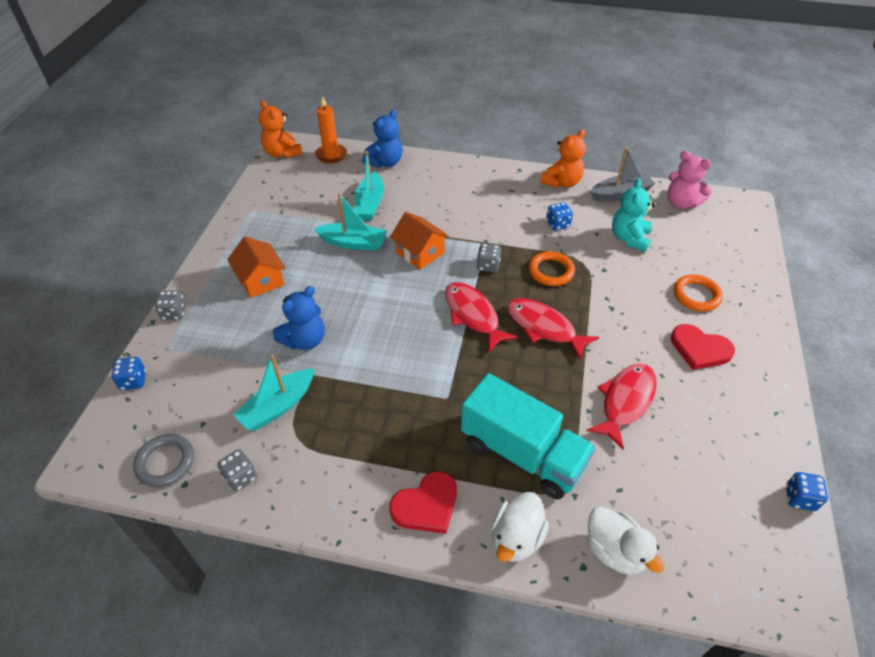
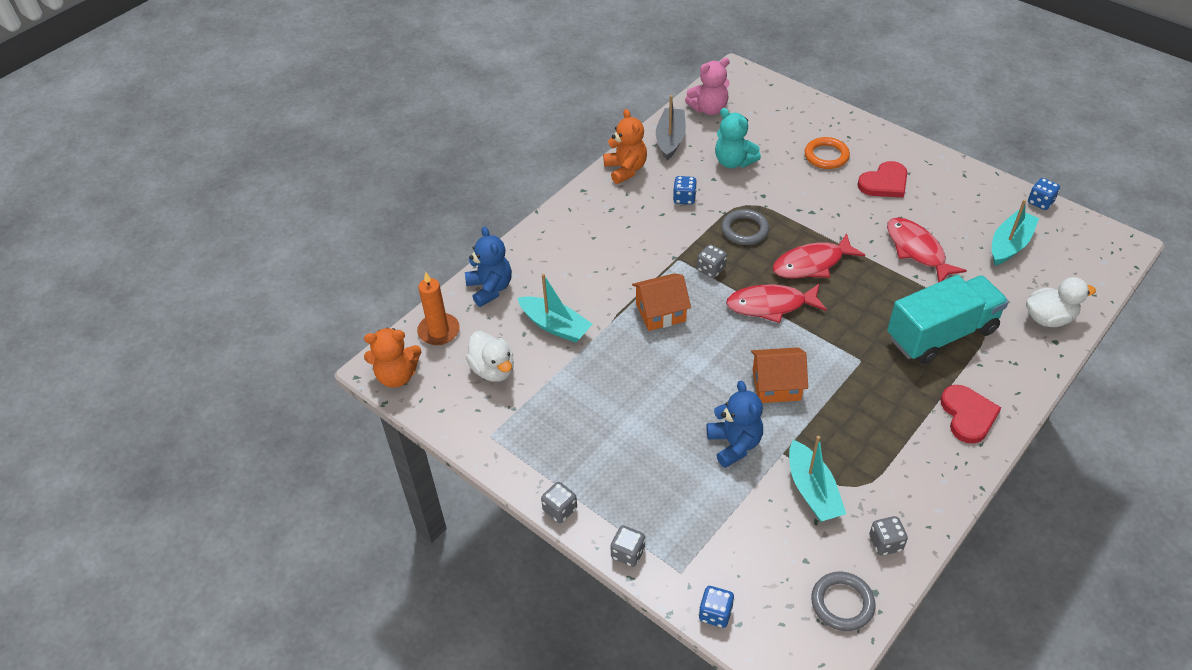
camera: 60 degrees left, 0 degrees up
orange house [227,236,286,298] -> orange house moved to [751,347,808,403]
turquoise boat [314,193,387,250] -> turquoise boat moved to [992,199,1039,265]
white duck [492,492,549,562] -> white duck moved to [466,331,514,382]
orange ring [529,251,575,286] -> grey ring [721,209,769,245]
none -> grey dice [541,482,577,523]

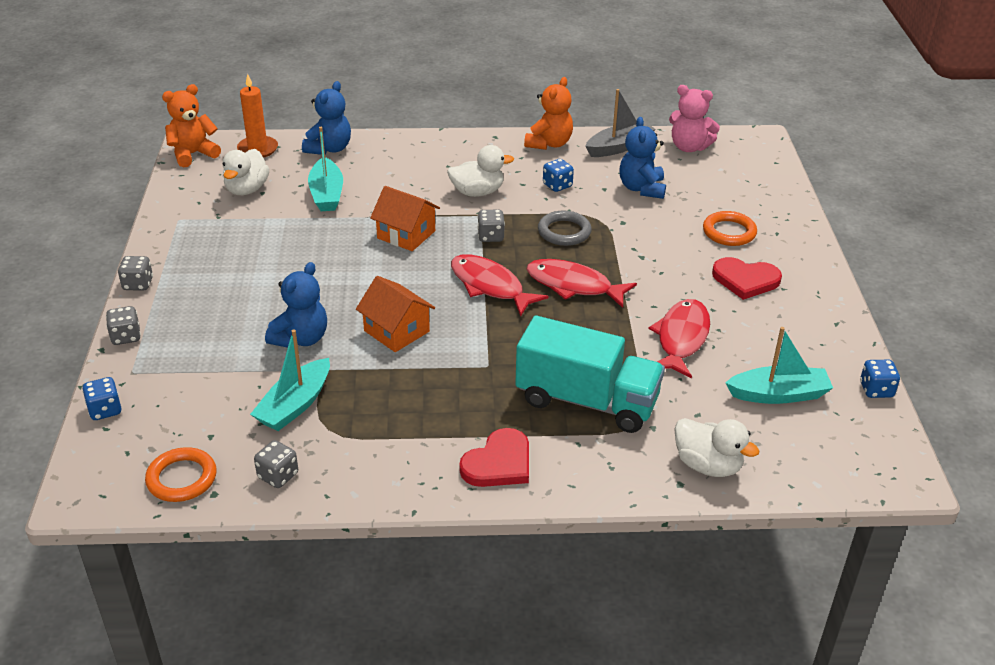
camera: 45 degrees right, 10 degrees down
orange teddy bear [364,328,421,387] -> orange teddy bear turned 105 degrees clockwise [162,84,221,168]
turquoise teddy bear [715,108,761,168] -> blue teddy bear [619,117,666,199]
grey ring [811,572,876,631] -> orange ring [145,447,217,502]
none -> white duck [447,145,514,197]

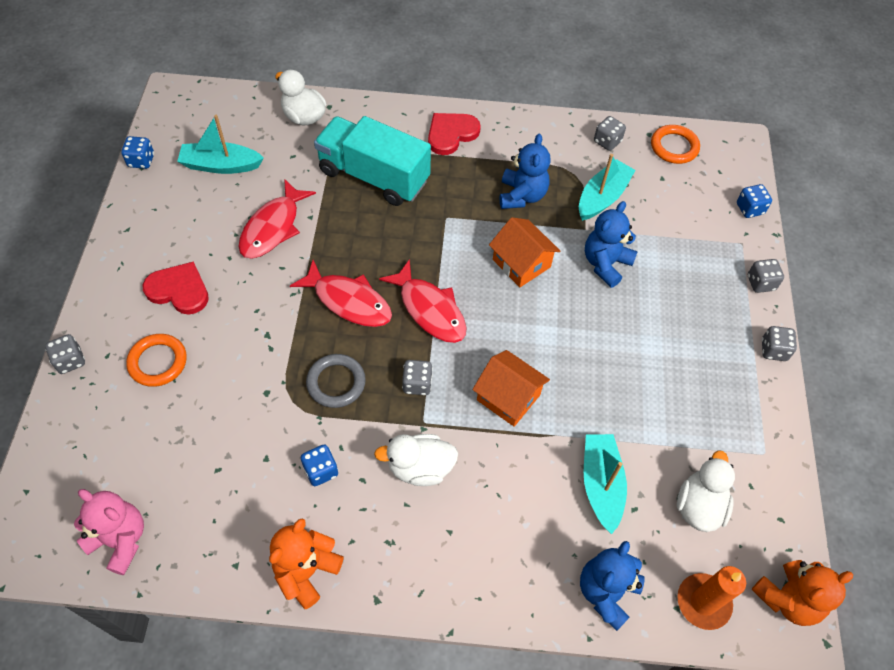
camera: 175 degrees left, 20 degrees up
grey boat [585,89,656,157] -> none
blue teddy bear [619,117,666,199] -> blue teddy bear moved to [500,134,551,209]
none -> grey dice [45,334,85,374]

